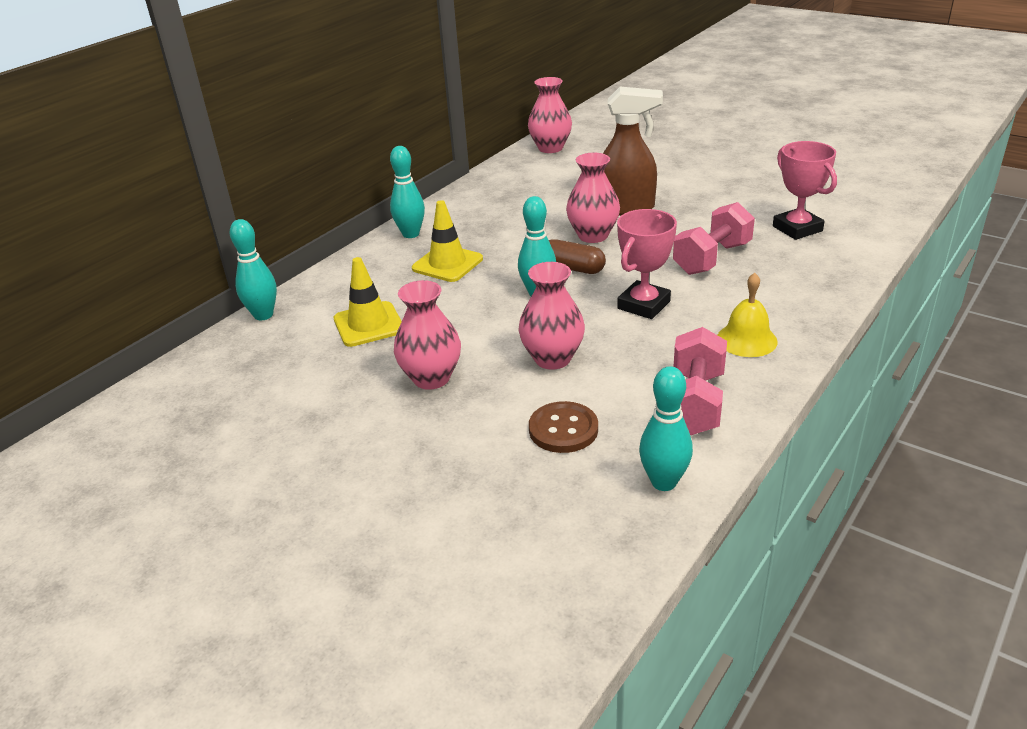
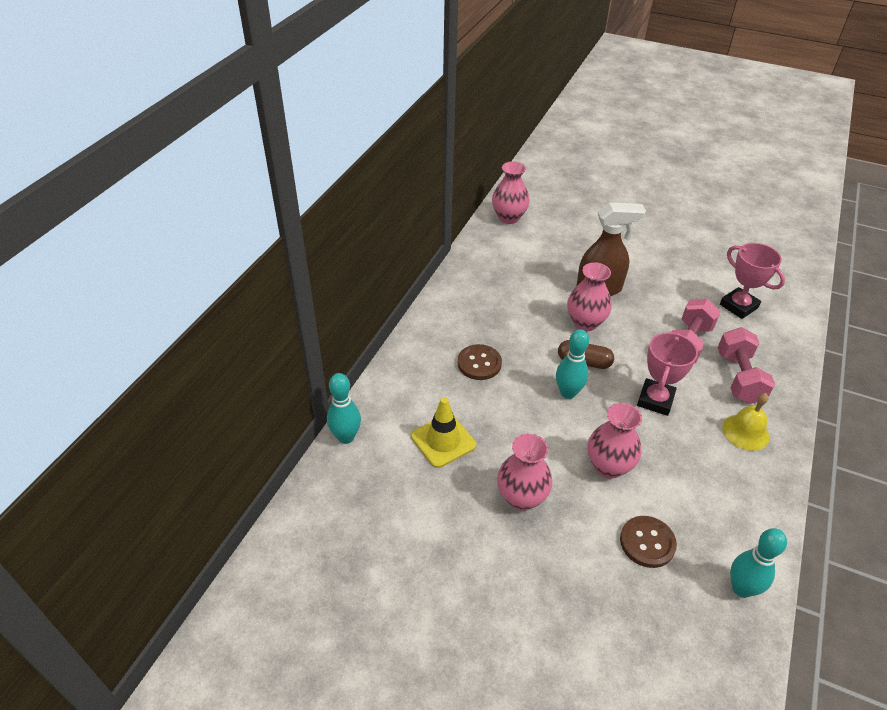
camera: 15 degrees left, 10 degrees up
turquoise bowling pin [390,146,425,238] -> none
yellow traffic cone [412,200,483,282] -> brown button [458,344,502,380]
pink dumbbell [674,327,727,435] -> pink dumbbell moved to [718,327,775,404]

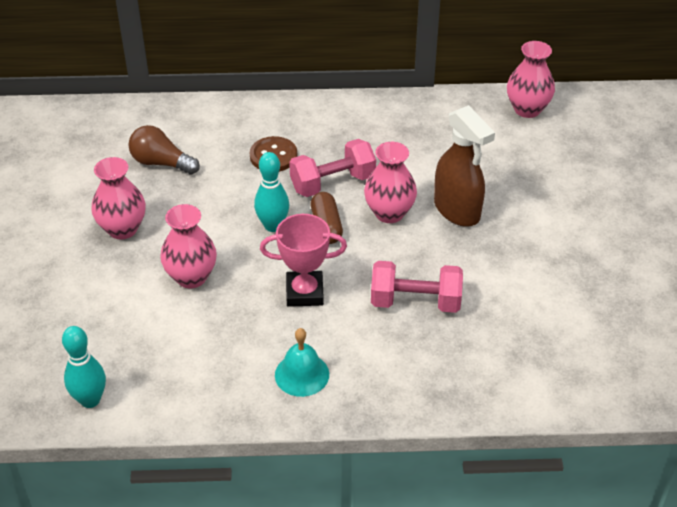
camera: 65 degrees right, 0 degrees up
turquoise bowling pin [327,373,361,444] -> none
yellow traffic cone [411,397,476,468] -> brown light bulb [128,125,200,175]
brown button [620,516,677,568] -> none
pink dumbbell [718,327,775,404] -> pink dumbbell moved to [289,139,376,197]
pink trophy [720,243,785,319] -> none
yellow bell [722,393,769,451] -> turquoise bell [275,328,329,397]

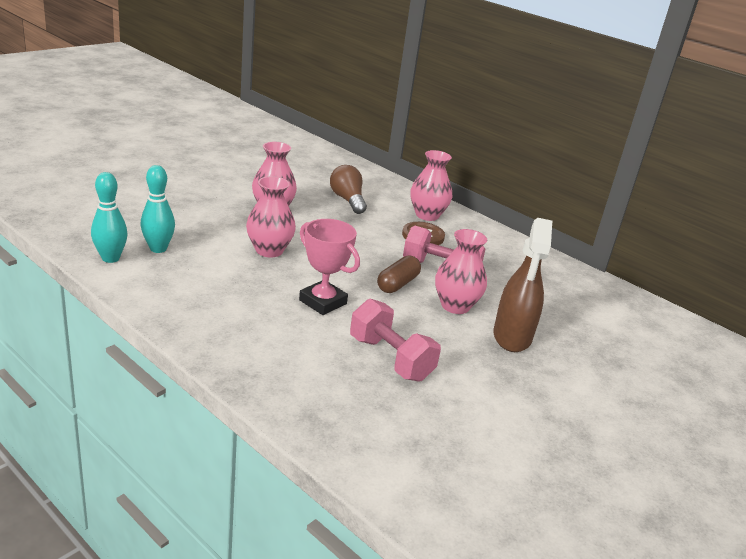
camera: 40 degrees right, 15 degrees down
turquoise bowling pin [254,152,289,232] -> turquoise bowling pin moved to [140,165,175,253]
turquoise bell [275,328,329,397] -> none
pink vase [507,41,555,118] -> pink vase moved to [410,150,452,221]

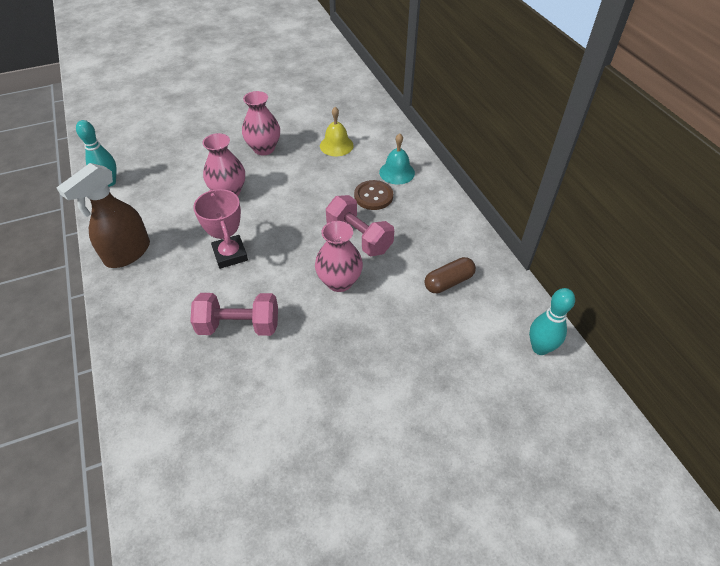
camera: 30 degrees right, 20 degrees up
turquoise bowling pin [140,165,175,253] -> turquoise bowling pin moved to [529,288,575,355]
brown light bulb [330,165,367,214] -> yellow bell [320,107,354,156]
pink dumbbell [350,299,441,382] -> pink dumbbell turned 75 degrees counterclockwise [190,293,278,336]
brown capsule [377,255,421,293] -> brown capsule moved to [424,257,476,293]
pink vase [410,150,452,221] -> turquoise bell [379,133,415,185]
brown spray bottle [493,218,552,352] -> brown spray bottle moved to [56,163,150,268]

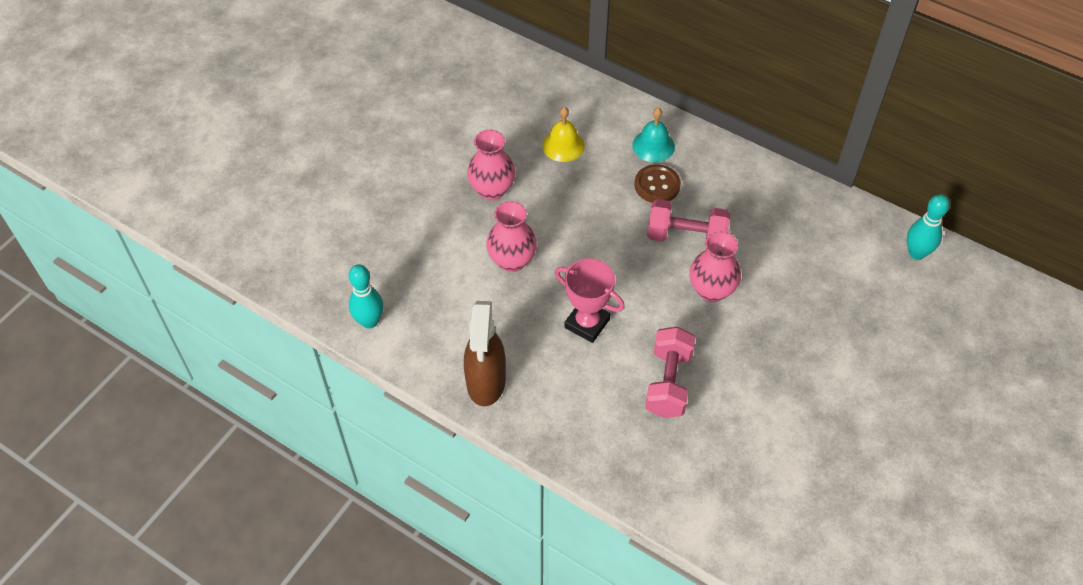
camera: 35 degrees left, 5 degrees up
pink dumbbell [190,293,278,336] -> pink dumbbell turned 45 degrees counterclockwise [645,326,695,418]
brown capsule [424,257,476,293] -> none

